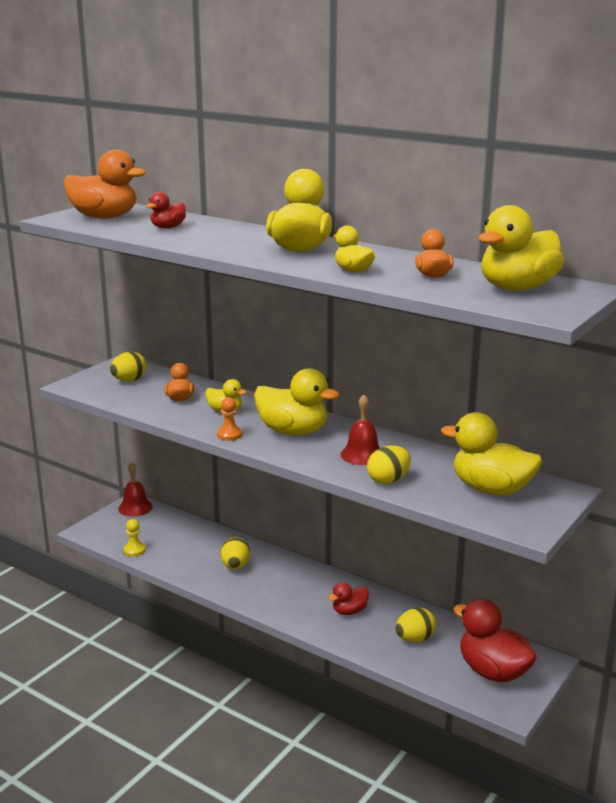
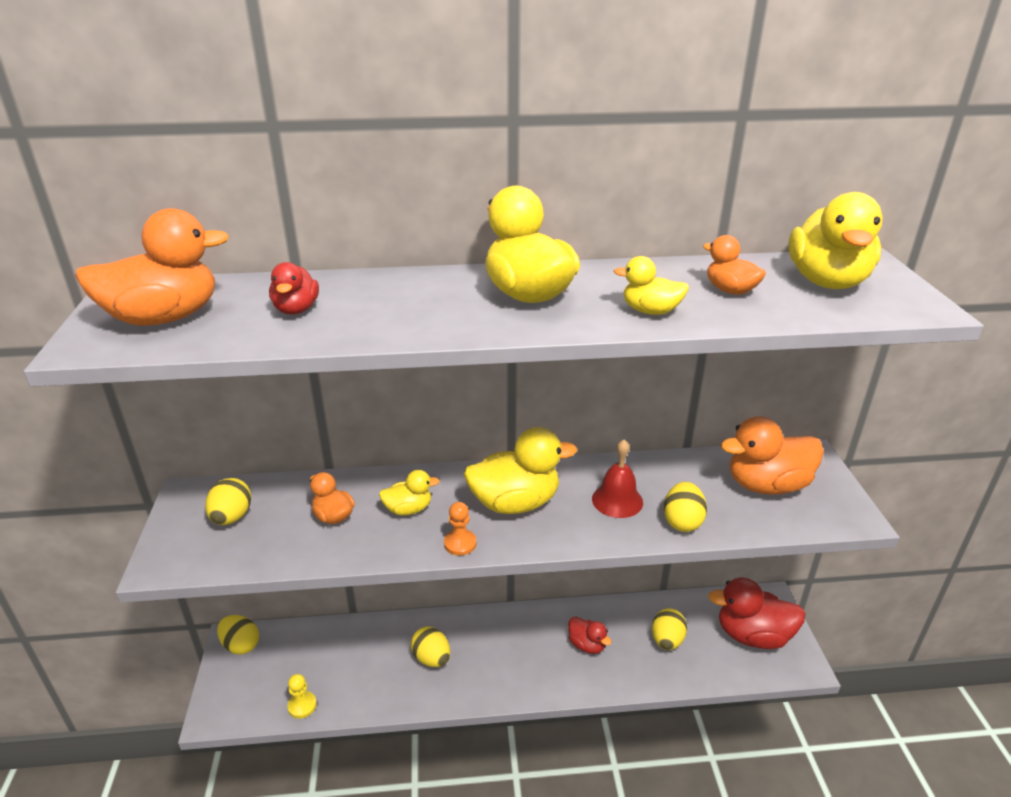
camera: 40 degrees left, 10 degrees up
red bell [118,463,153,517] -> yellow egg [217,615,259,654]
red duck [328,582,369,615] -> red duck turned 60 degrees counterclockwise [568,616,612,654]
yellow duck [441,412,542,495] -> orange duck [721,416,824,495]

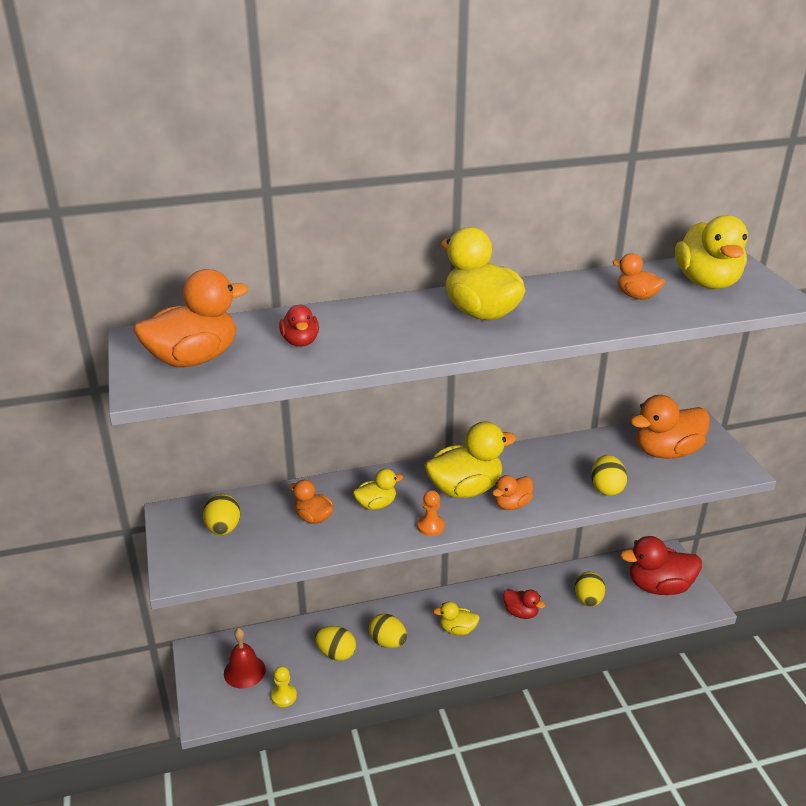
camera: 10 degrees left, 0 degrees up
yellow egg [217,615,259,654] -> yellow egg moved to [315,626,356,661]
red bell [592,439,643,518] -> red bell moved to [224,628,266,688]
yellow duck [614,256,689,315] -> yellow duck moved to [433,601,480,635]
none -> orange duck [492,475,533,510]

